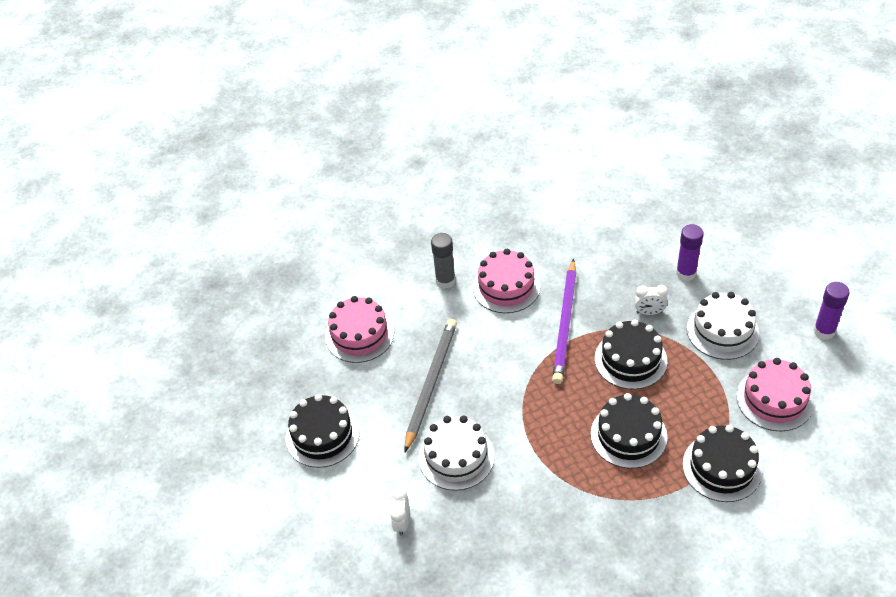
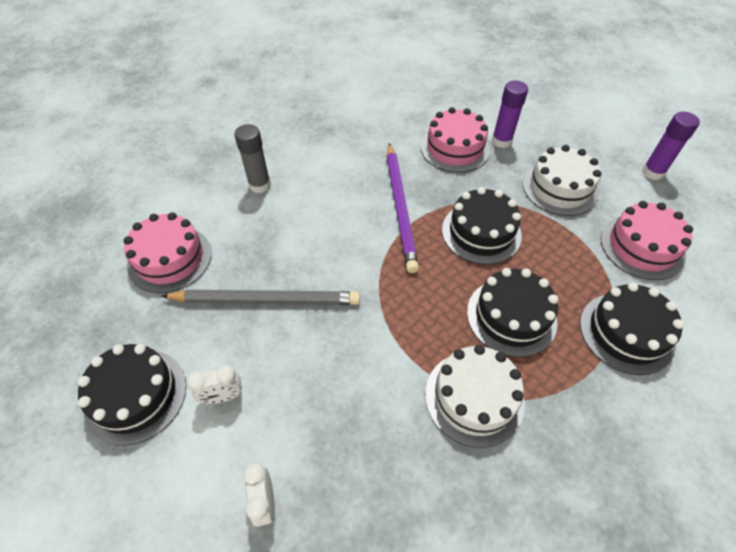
camera: 20 degrees left, 5 degrees up
grey pencil [404,319,457,452] -> grey pencil turned 90 degrees clockwise [161,290,360,305]
white cake [419,415,495,491] -> white cake moved to [425,345,525,448]
pink cake [473,249,540,313] -> pink cake moved to [421,107,490,173]
white clock [634,285,668,315] -> white clock moved to [187,365,242,404]

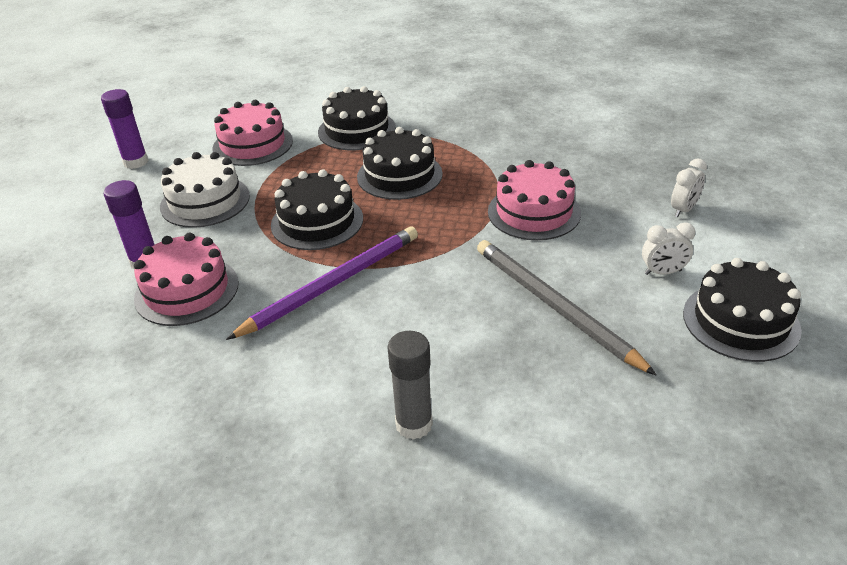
camera: 125 degrees left, 15 degrees down
pink cake [123,212,212,293] -> pink cake moved to [488,160,581,240]
white clock [187,365,242,404] -> white clock turned 135 degrees clockwise [642,222,695,275]
white cake [425,345,525,448] -> none

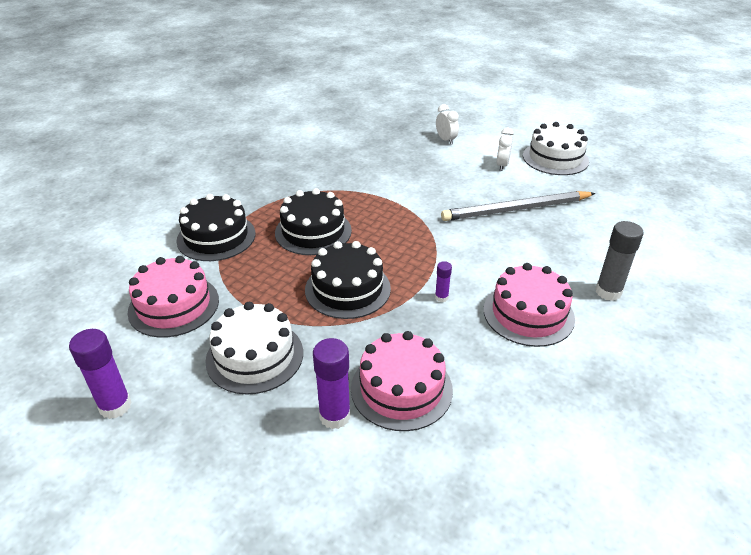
camera: 70 degrees left, 0 degrees up
purple pencil [226,226,418,340] -> purple glue stick [435,261,452,302]
pink cake [488,160,581,240] -> pink cake moved to [484,263,575,347]
black cake [683,258,802,362] -> white cake [523,122,589,175]

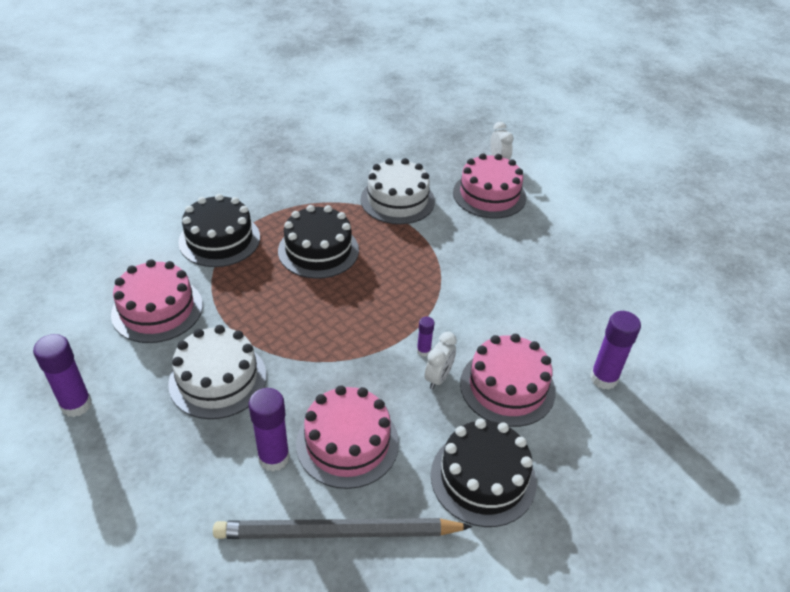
camera: 10 degrees right, 5 degrees up
black cake [305,241,391,319] -> black cake moved to [431,418,537,527]
grey pencil [441,191,596,221] -> grey pencil moved to [213,518,472,539]
white clock [496,128,514,171] -> white clock moved to [425,332,457,390]
white cake [523,122,589,175] -> white cake moved to [360,158,435,224]
grey glue stick [595,221,644,301] -> purple glue stick [590,311,641,390]
none -> pink cake [453,153,526,218]

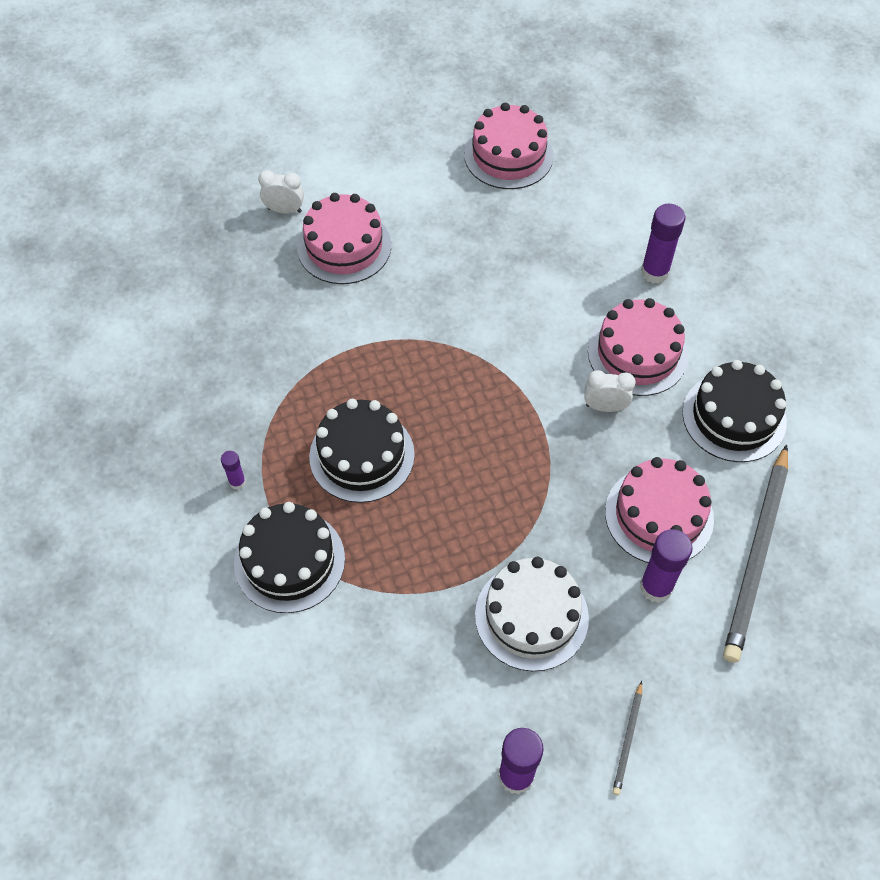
camera: 65 degrees left, 15 degrees up
pink cake [111,259,203,343] -> pink cake moved to [464,103,554,189]
white cake [360,158,435,224] -> none
purple glue stick [417,317,434,357] -> purple glue stick moved to [221,451,246,490]
white clock [425,332,457,390] -> white clock turned 45 degrees counterclockwise [584,370,636,412]
none -> grey pencil [612,681,642,795]

